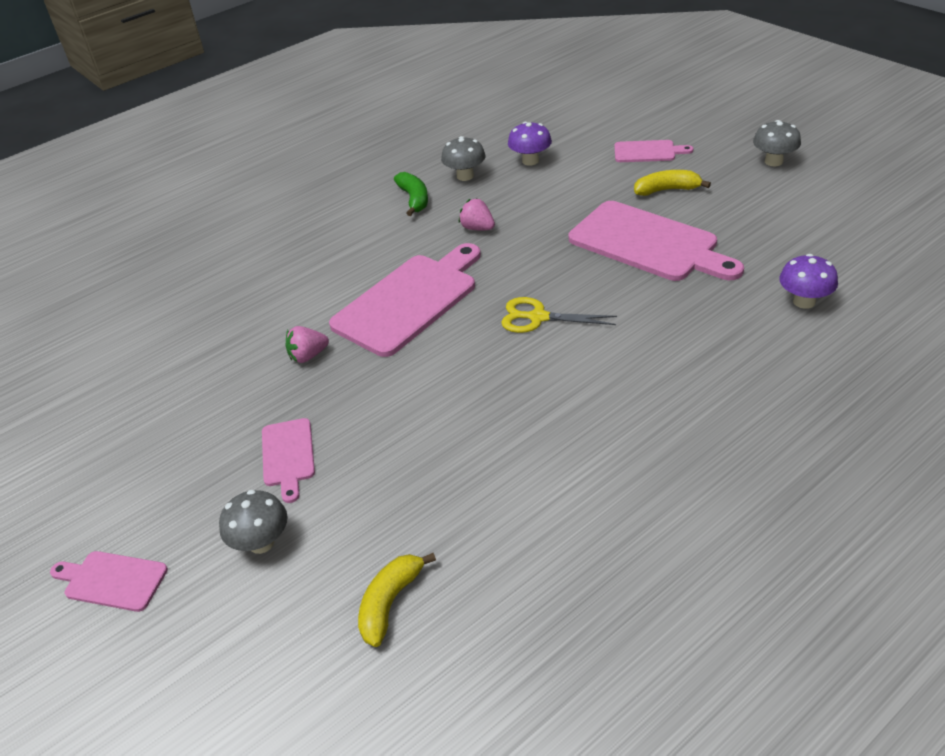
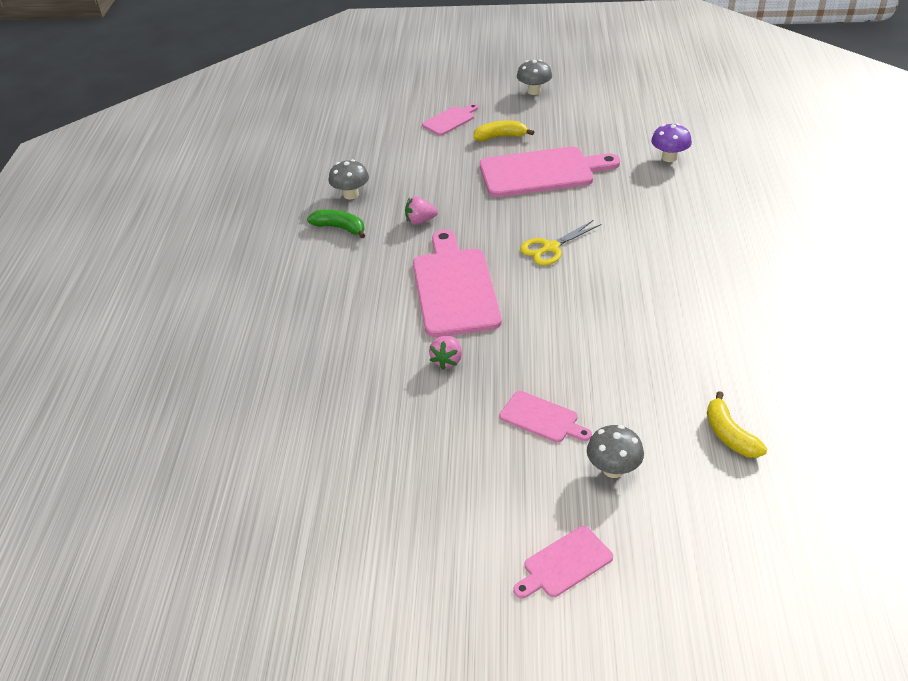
camera: 50 degrees left, 0 degrees up
purple mushroom [508,122,552,166] -> none
yellow banana [634,170,711,196] -> yellow banana turned 45 degrees clockwise [473,121,534,141]

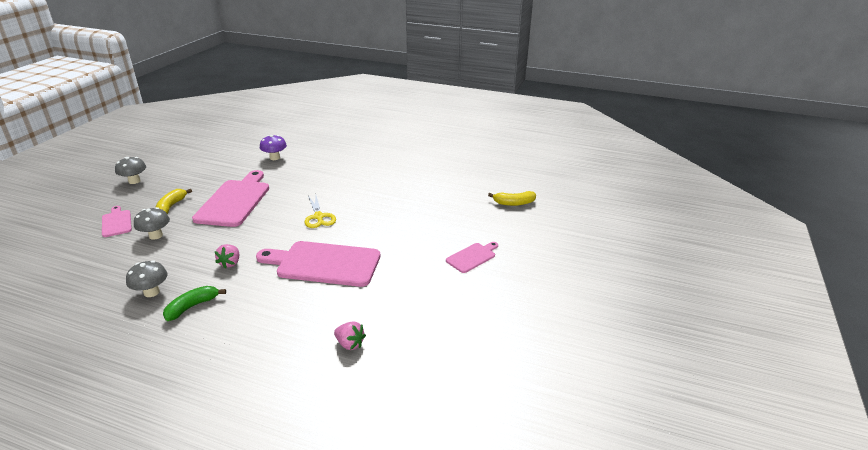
camera: 75 degrees left, 10 degrees down
pink strawberry [429,336,462,370] -> pink strawberry moved to [334,321,366,350]
pink cutting board [513,526,613,598] -> none
grey mushroom [587,425,644,478] -> grey mushroom moved to [134,207,170,240]

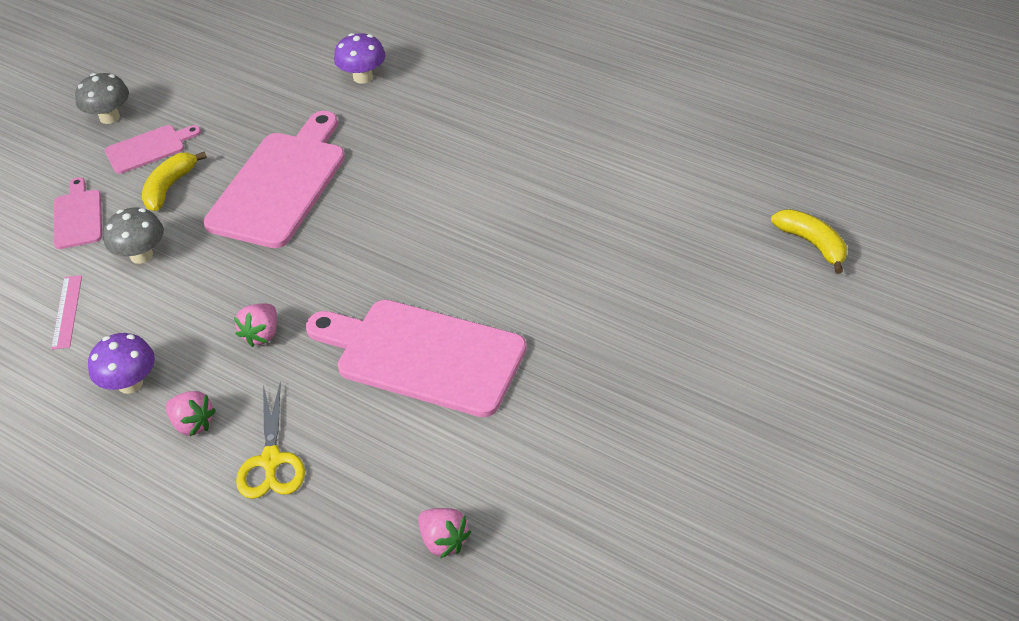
camera: 15 degrees right, 15 degrees up
grey mushroom [126,260,168,297] -> purple mushroom [88,333,155,394]
green banana [163,286,226,321] -> pink strawberry [166,391,216,436]
yellow scissors [305,196,336,228] -> yellow scissors moved to [236,382,305,499]
pink cutting board [446,242,498,273] -> pink cutting board moved to [105,125,201,174]
yellow banana [488,191,536,206] -> yellow banana turned 135 degrees counterclockwise [771,209,847,274]
none -> pink ruler [51,275,82,350]

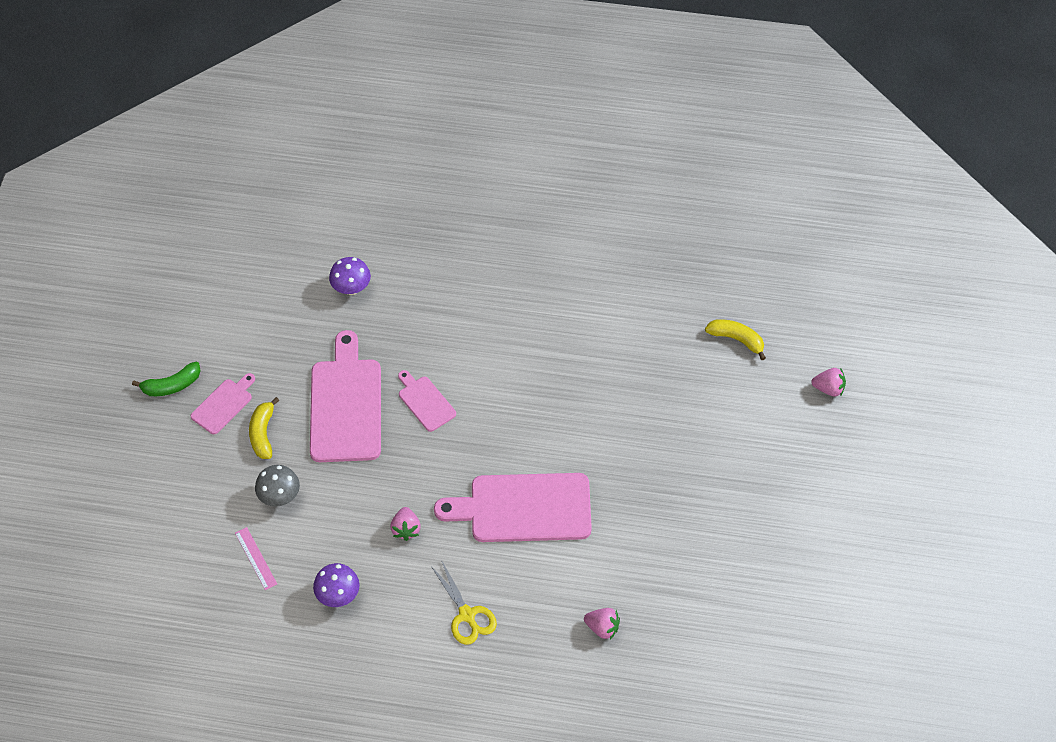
camera: 25 degrees left, 10 degrees up
pink cutting board [53,177,102,249] -> pink cutting board moved to [398,370,456,432]
grey mushroom [75,73,129,124] -> green banana [132,362,200,396]
pink strawberry [166,391,216,436] -> pink strawberry moved to [811,368,846,397]

